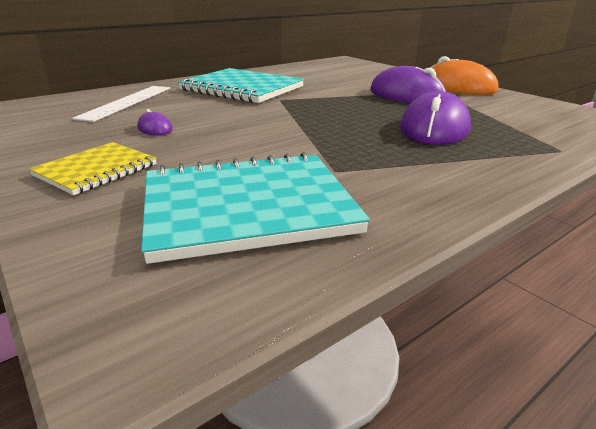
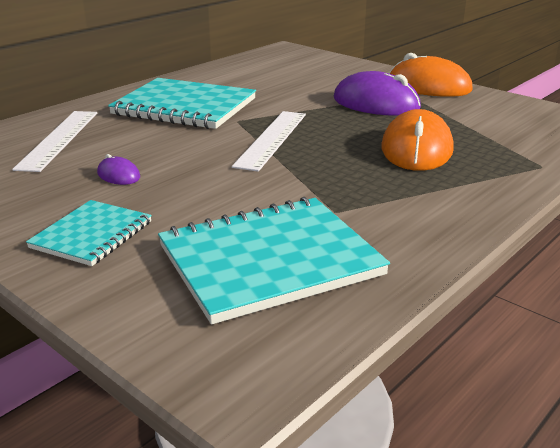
camera: 10 degrees left, 0 degrees up
yellow notebook [29,142,156,195] -> turquoise notebook [26,200,152,266]
purple mouse [400,91,471,145] -> orange mouse [381,109,454,171]
none -> white ruler [232,111,306,172]

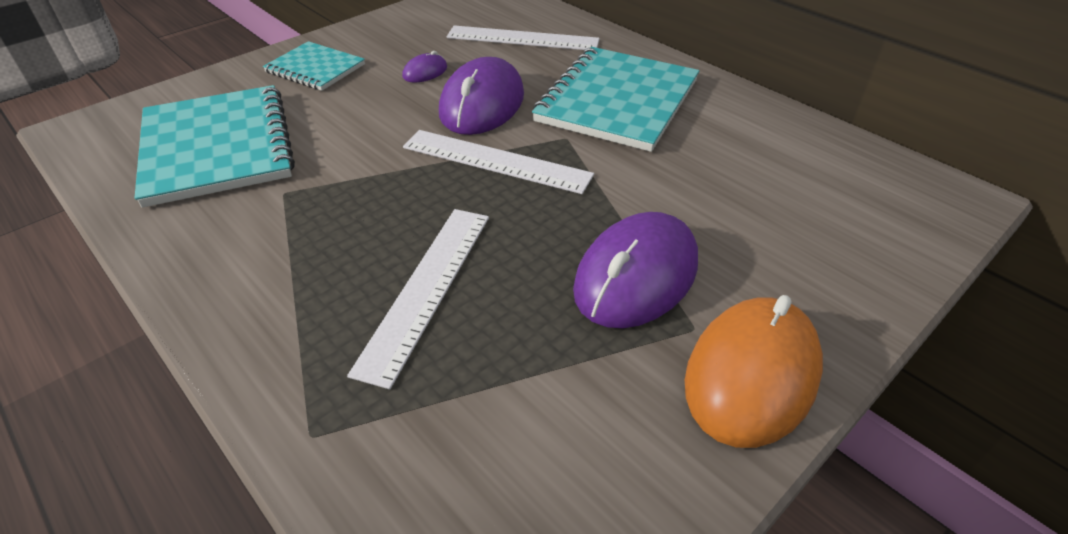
camera: 95 degrees right, 15 degrees up
orange mouse [381,109,454,171] -> white ruler [347,209,489,389]
none -> purple mouse [439,57,524,135]

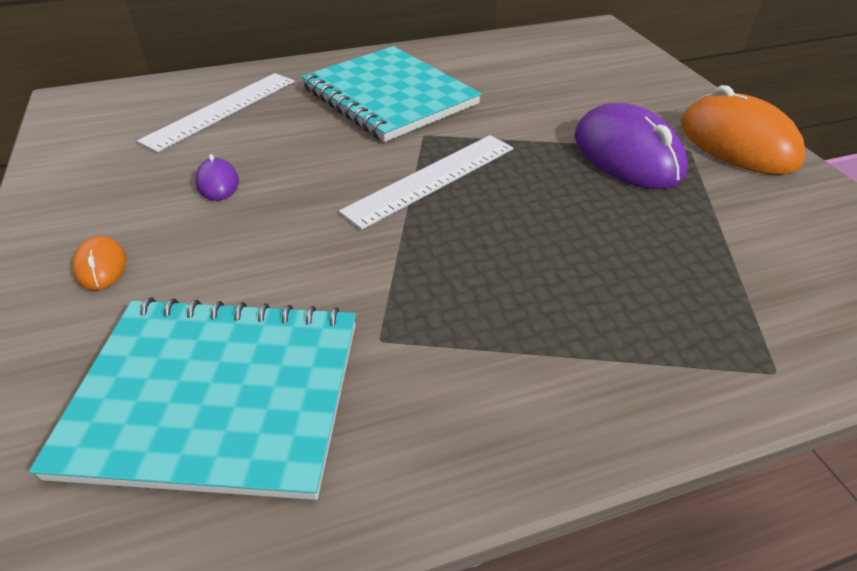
camera: 65 degrees left, 0 degrees up
turquoise notebook [263,41,365,91] -> orange mouse [72,236,127,290]
white ruler [347,209,489,389] -> none
purple mouse [439,57,524,135] -> none

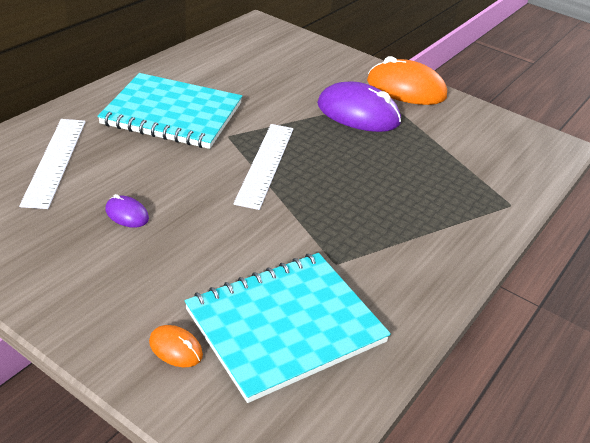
camera: 40 degrees left, 5 degrees down
orange mouse [72,236,127,290] -> orange mouse moved to [149,325,203,367]

